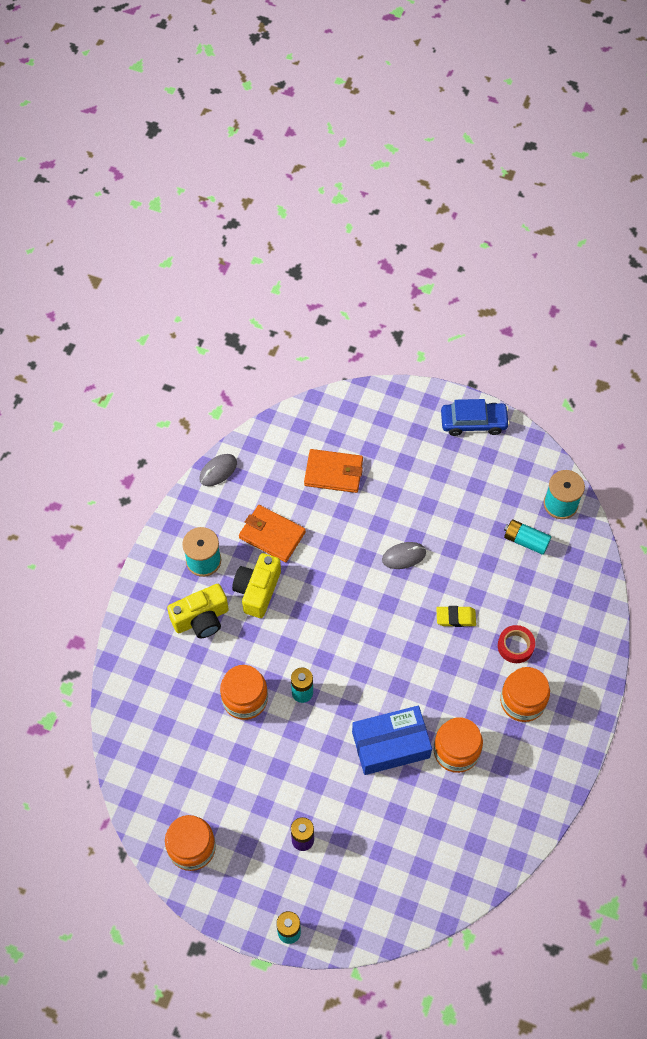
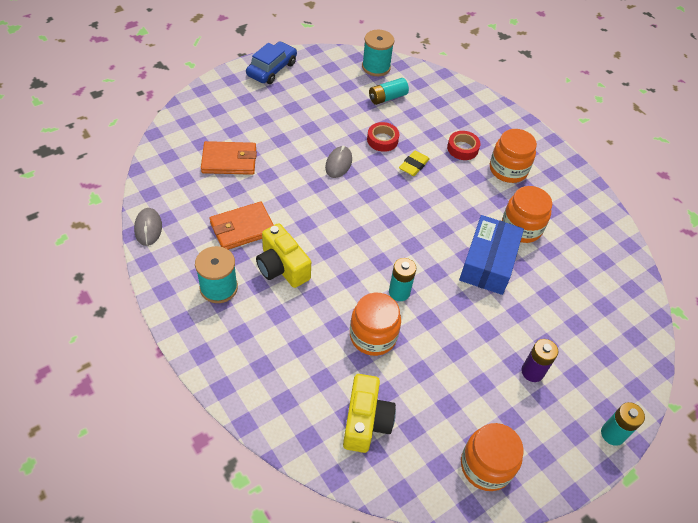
camera: 60 degrees left, 10 degrees down
yellow camera [167,584,229,638] -> yellow camera moved to [343,374,396,453]
orange wallet [304,449,363,493] -> orange wallet turned 45 degrees clockwise [201,141,257,175]
none -> red tape [367,122,399,152]

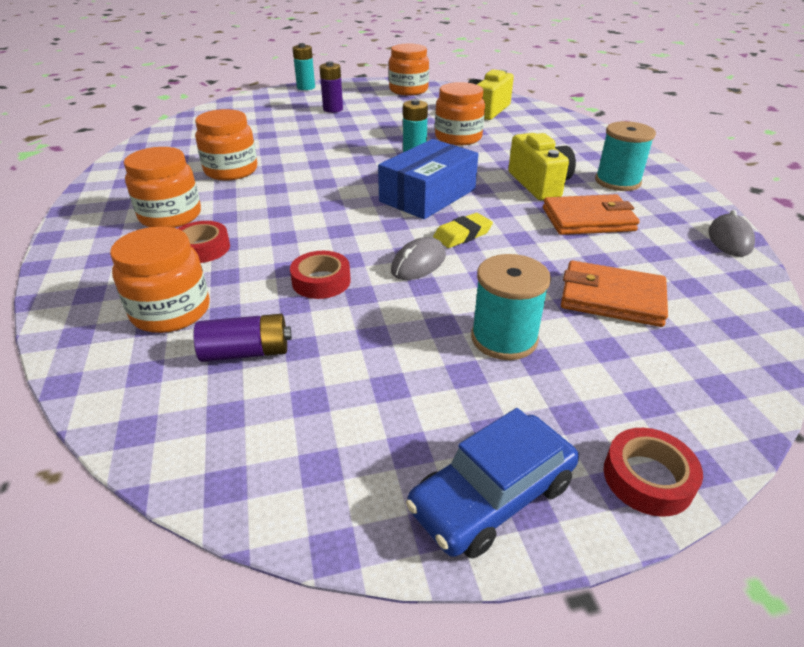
camera: 155 degrees left, 15 degrees down
turquoise spool [362,30,394,76] -> turquoise spool moved to [471,254,551,360]
turquoise battery [369,78,409,105] -> purple battery [194,314,292,362]
yellow eraser [399,151,430,176] -> yellow eraser moved to [433,213,493,248]
blue box [459,215,524,295] -> blue box moved to [378,139,478,219]
none -> orange jar [110,226,210,333]
none -> red tape [604,428,703,517]

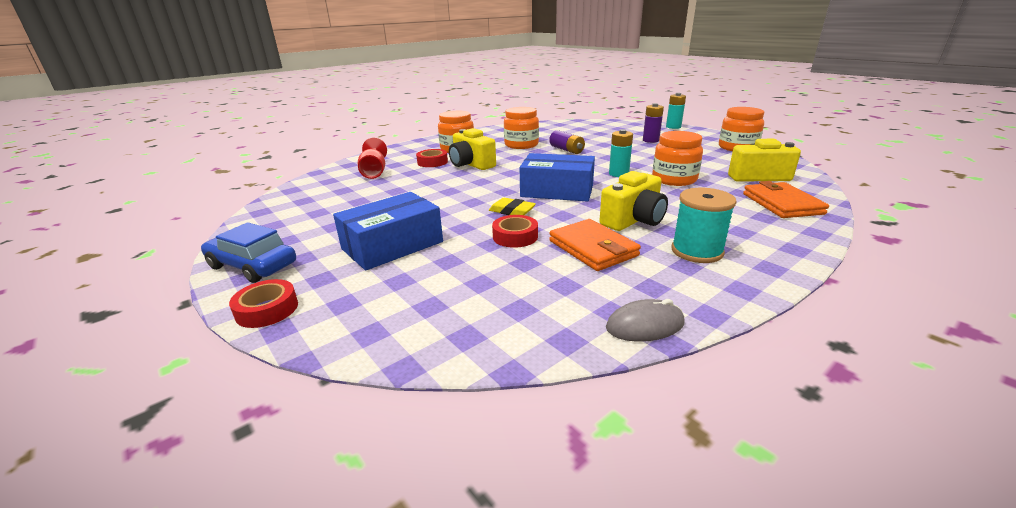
camera: 65 degrees right, 10 degrees down
orange jar [110,226,210,333] -> red goblet [358,138,387,179]
purple battery [194,314,292,362] -> purple battery moved to [549,130,585,154]
red tape [290,251,351,299] -> red tape moved to [492,215,538,248]
grey mouse [391,237,446,280] -> none
turquoise spool [471,254,551,360] -> blue box [333,192,443,270]
orange wallet [561,261,668,327] -> orange wallet moved to [743,181,829,218]
none -> yellow camera [449,128,496,170]

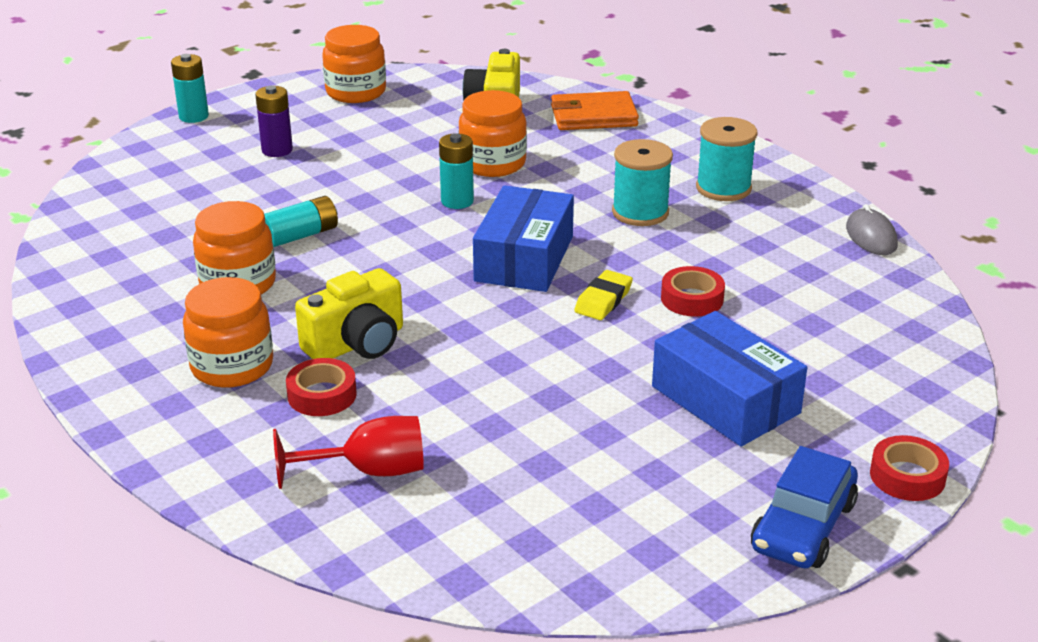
camera: 90 degrees left, 5 degrees up
purple battery [549,130,585,154] -> turquoise battery [264,196,338,247]
orange wallet [549,219,641,271] -> none
yellow camera [599,171,668,231] -> turquoise spool [612,139,673,226]

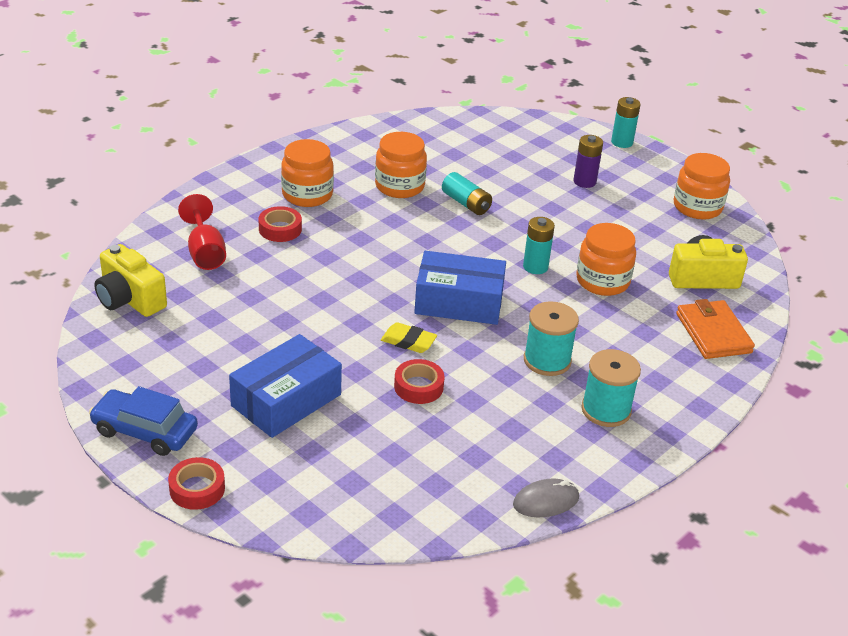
camera: 80 degrees right, 5 degrees up
yellow camera [295,268,403,359] -> yellow camera moved to [94,244,167,317]

